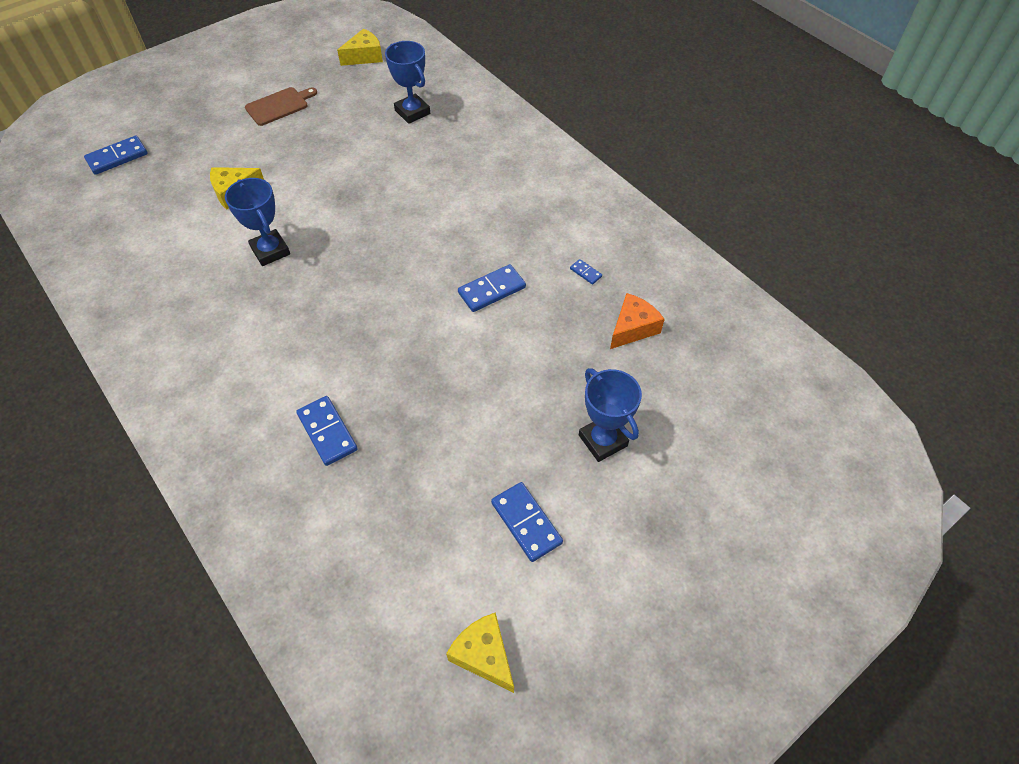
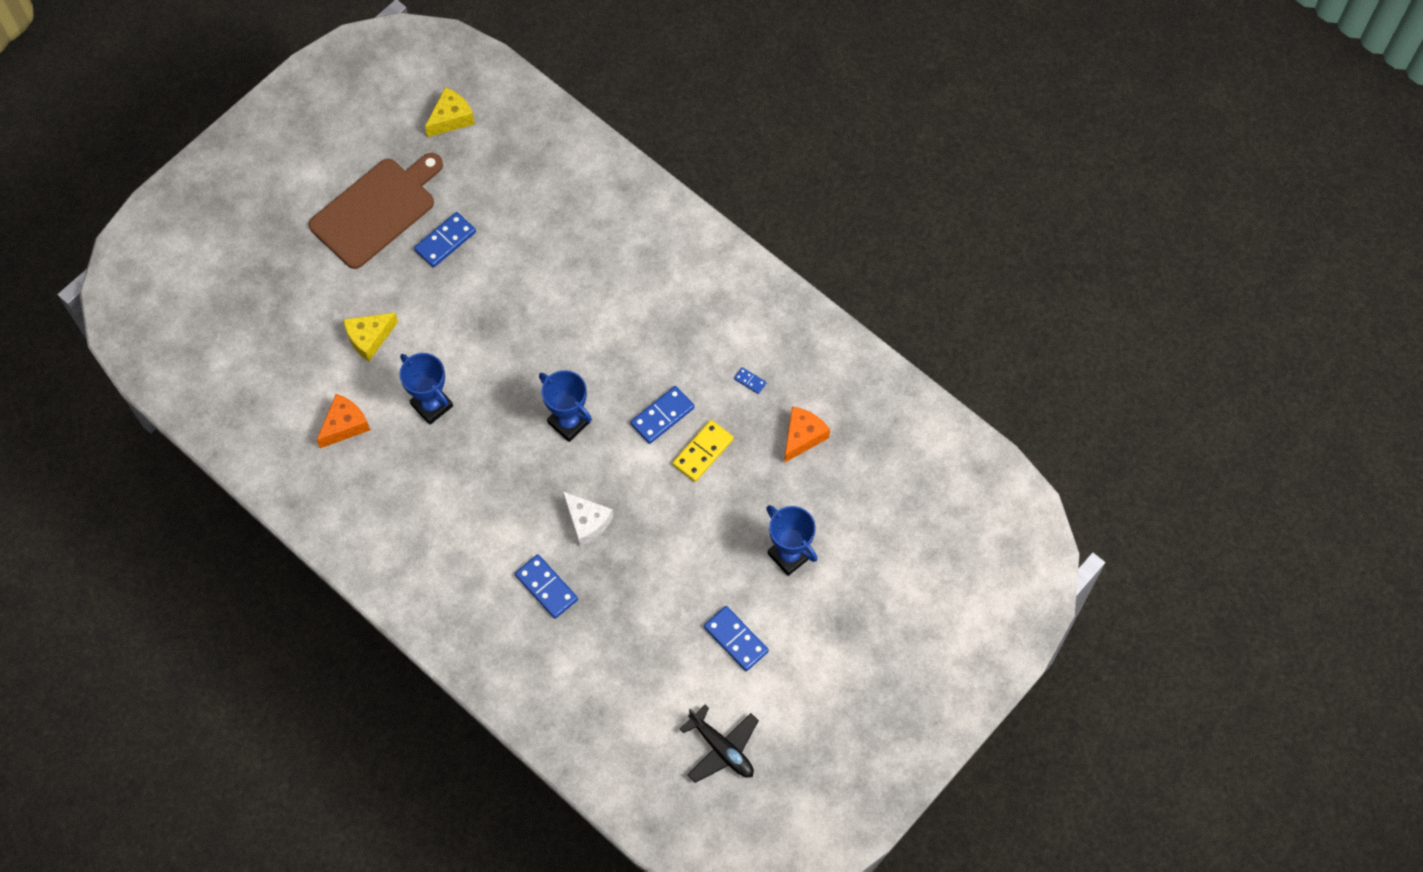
camera: 10 degrees left, 10 degrees up
blue domino [84,136,148,175] -> blue domino moved to [414,212,476,268]
brown cutting board [245,87,317,126] -> brown cutting board [309,153,443,269], size x1.81
blue trophy [385,41,430,124] -> blue trophy moved to [539,370,592,442]
yellow cheese [446,612,514,693] -> black plane [680,705,759,783]
none -> orange cheese [317,394,370,448]
none -> white cheese [563,491,613,547]
none -> yellow domino [672,420,734,482]

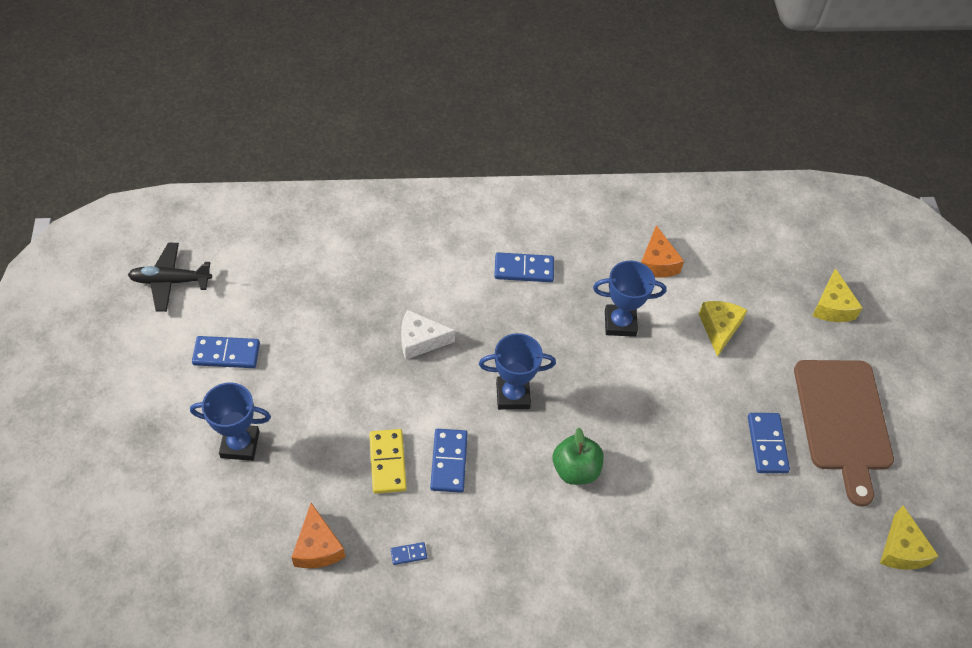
camera: 130 degrees right, 10 degrees down
blue domino [515,554,578,619] -> blue domino moved to [494,252,554,282]
none -> green apple [553,428,603,485]
none -> yellow cheese [812,268,862,322]

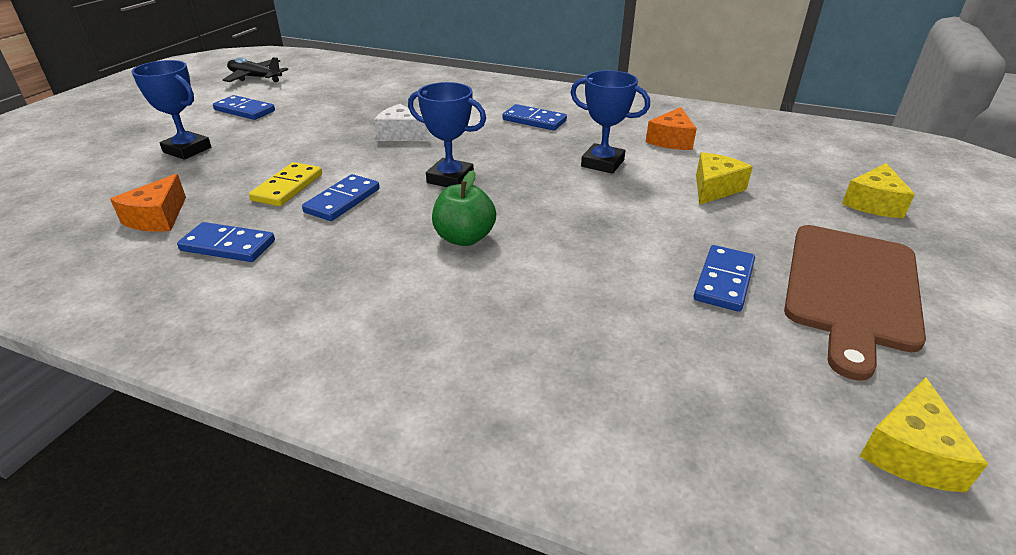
camera: 30 degrees right, 20 degrees down
blue domino [391,542,427,565] -> blue domino [177,222,275,262], size x2.01

